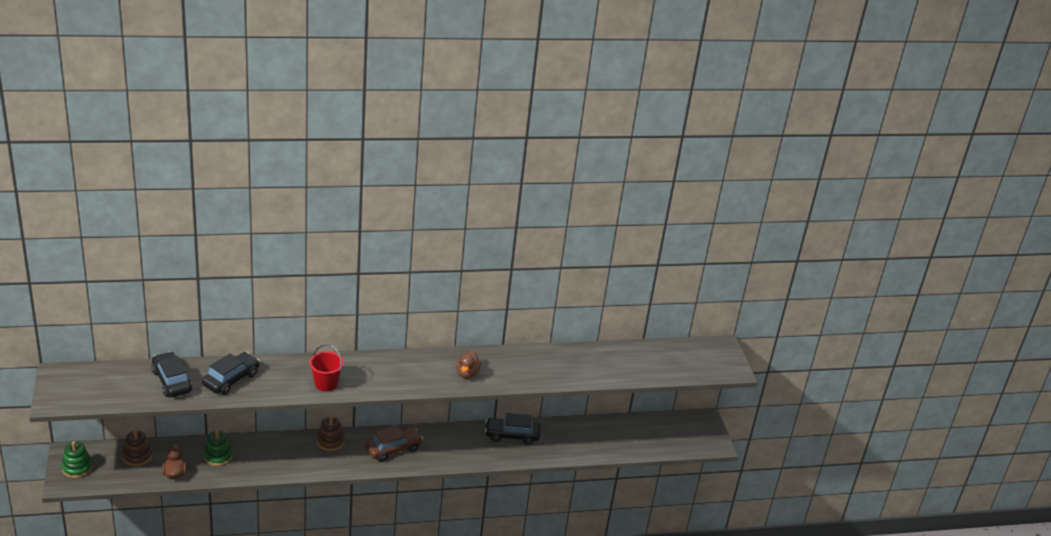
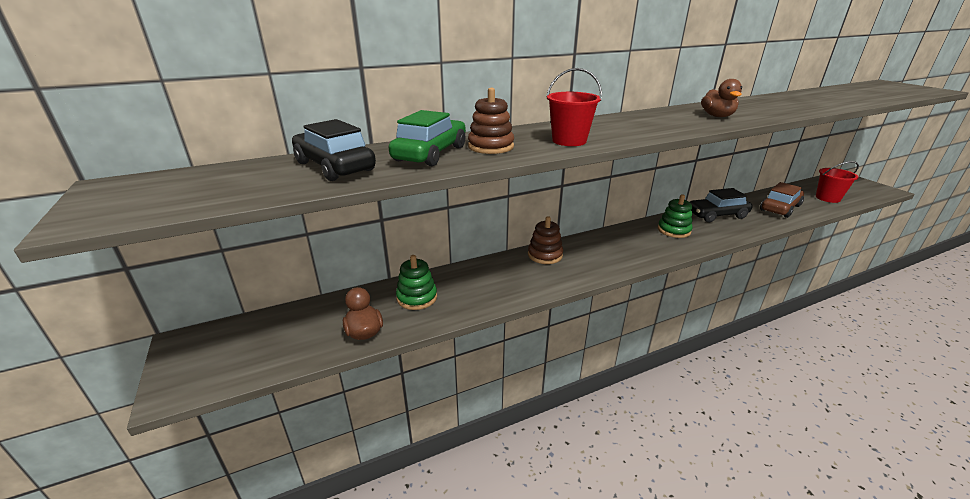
camera: 10 degrees left, 5 degrees down
green stacking toy [61,441,92,478] -> green stacking toy moved to [658,194,693,238]
brown stacking toy [122,430,152,466] -> brown stacking toy moved to [468,88,514,154]
black car [202,352,260,395] -> green car [389,110,466,166]
brown car [365,425,423,462] -> brown car moved to [760,182,804,218]
none -> red bucket [816,161,859,203]

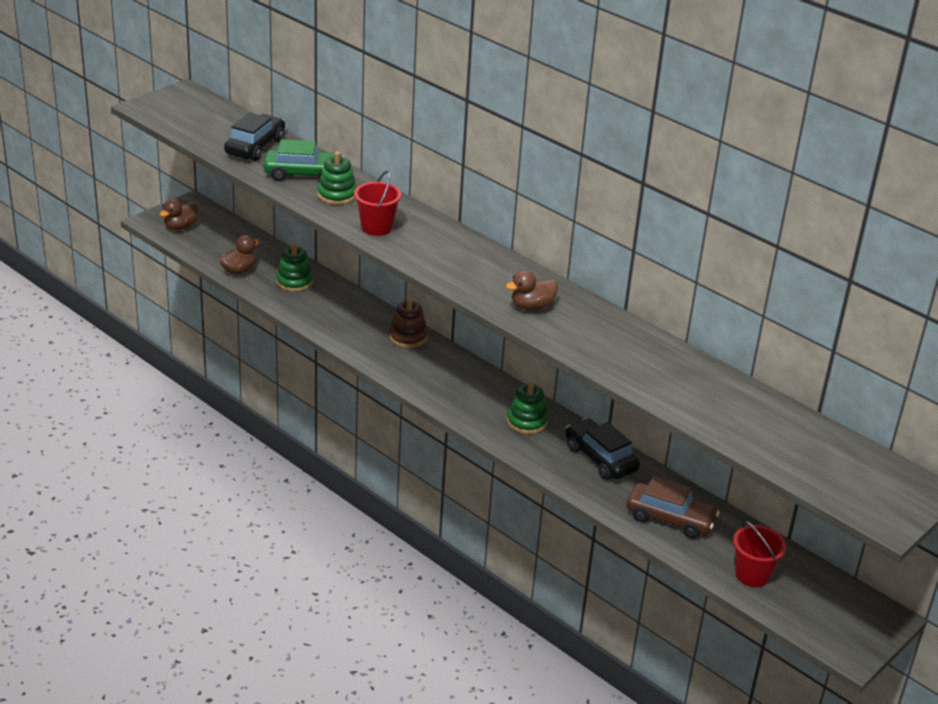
camera: 65 degrees right, 5 degrees up
brown stacking toy [468,88,514,154] -> green stacking toy [317,152,357,205]
none -> brown duck [160,199,198,230]

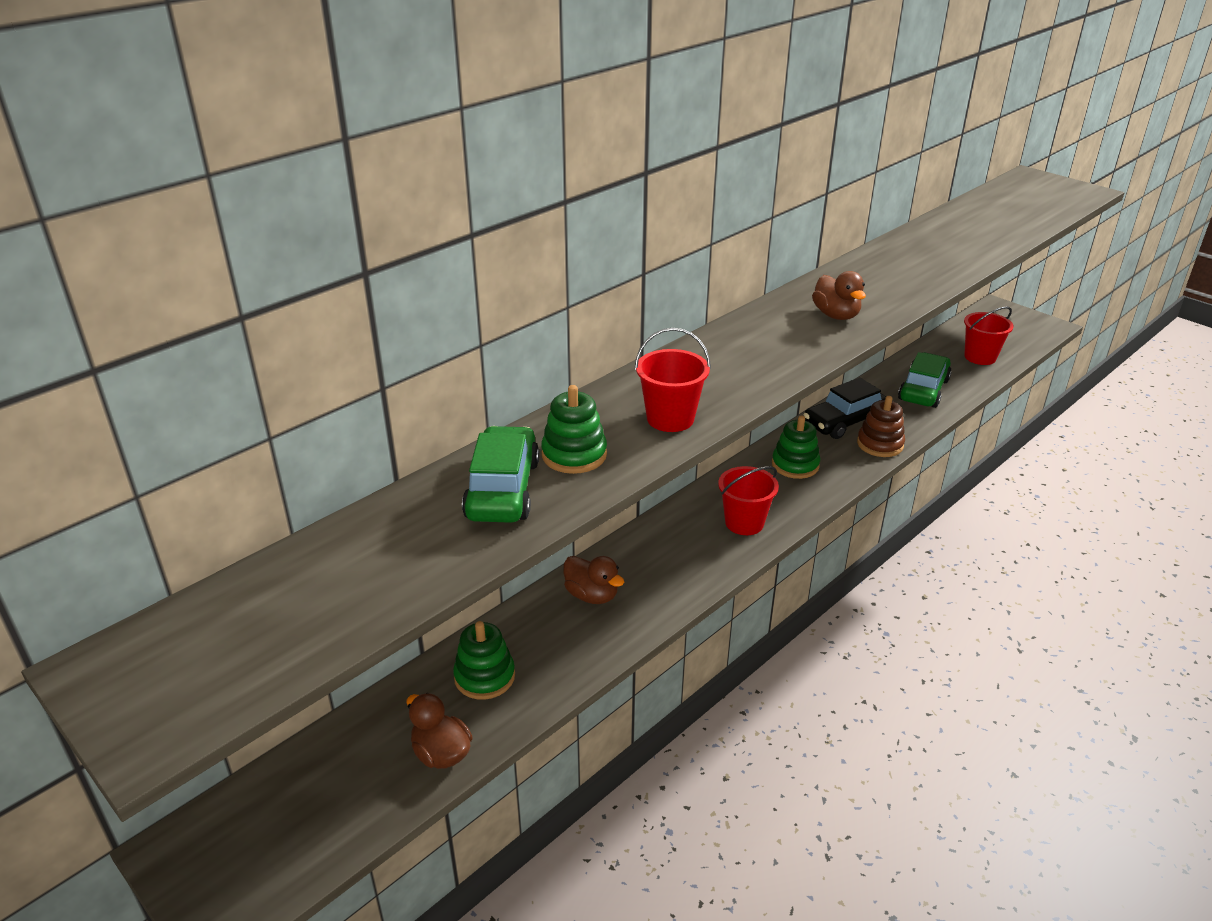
camera: 85 degrees left, 0 degrees up
brown duck [160,199,198,230] -> brown duck moved to [563,556,624,604]
black car [224,113,285,161] -> none
brown stacking toy [389,298,428,348] -> brown stacking toy moved to [857,396,905,457]
brown car [627,476,720,539] -> green car [898,352,952,408]
none -> red bucket [718,466,779,535]

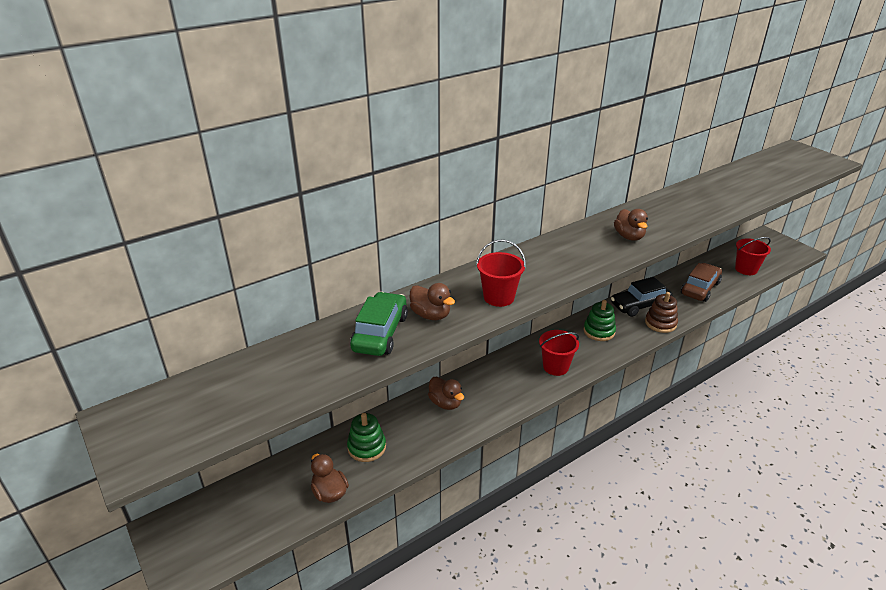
camera: 10 degrees right, 0 degrees up
green stacking toy [541,385,607,474] -> brown duck [410,283,455,320]
green car [898,352,952,408] -> brown car [681,263,722,302]

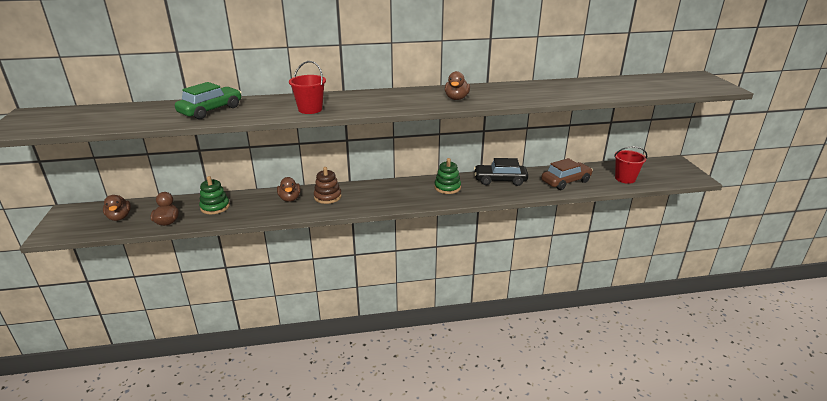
camera: 25 degrees right, 5 degrees down
brown duck [410,283,455,320] -> brown duck moved to [103,195,131,221]
red bucket [539,330,579,376] -> none
brown stacking toy [645,292,678,333] -> brown stacking toy moved to [314,167,342,204]

